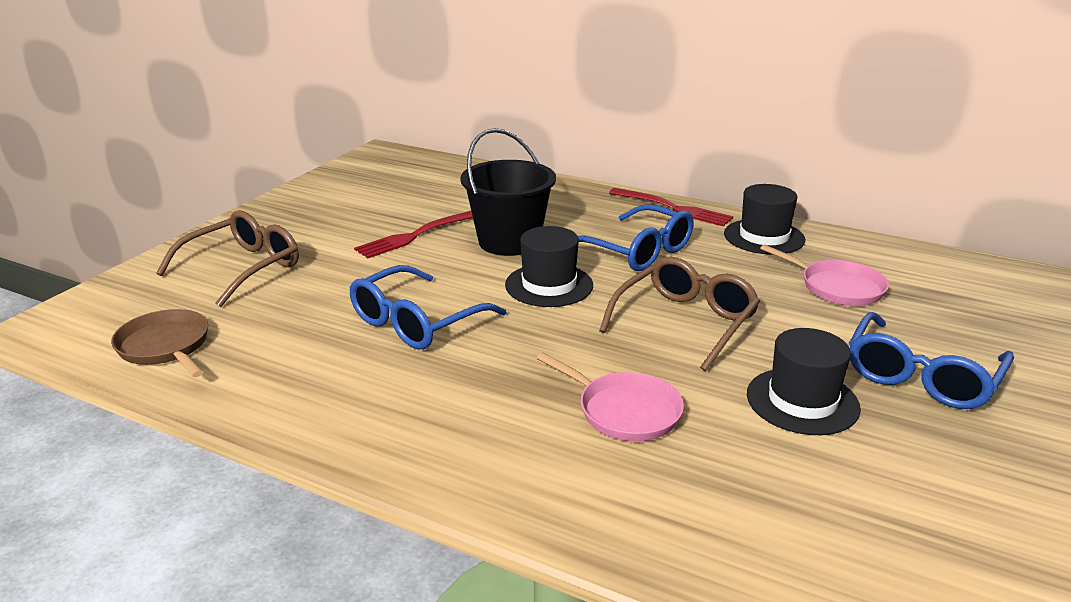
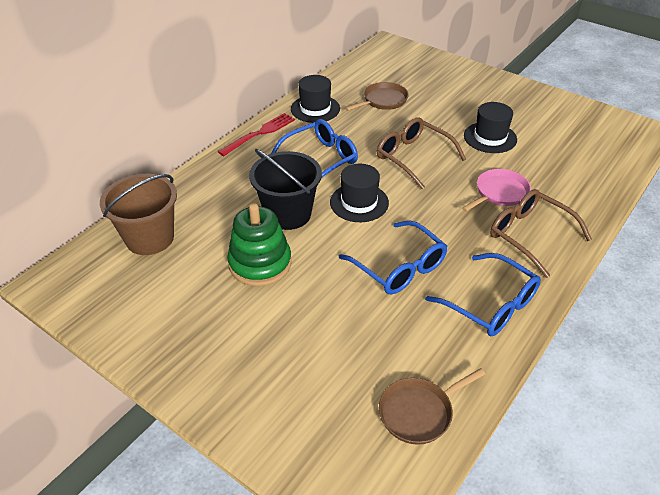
camera: 80 degrees left, 15 degrees up
brown glasses [156,210,299,307] -> brown glasses moved to [490,189,592,278]
red fork [354,211,473,258] -> green stacking toy [227,203,292,286]
pink pan [760,244,889,306] -> brown pan [345,82,409,111]
blue glasses [849,312,1014,409] -> blue glasses moved to [425,253,541,336]
none -> brown bucket [100,174,177,255]

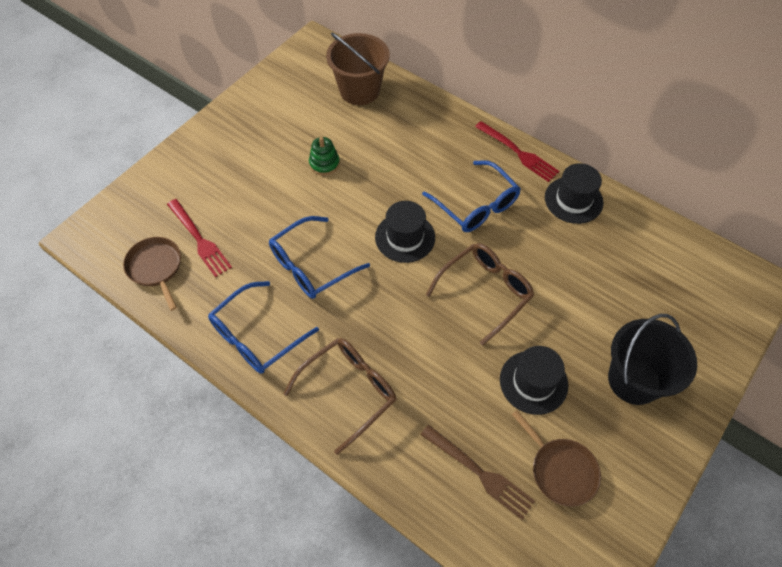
camera: 90 degrees right, 15 degrees up
green stacking toy [227,203,292,286] -> green stacking toy [309,137,340,176], size x0.56
black bucket [249,149,322,230] -> black bucket moved to [608,314,697,405]
brown pan [345,82,409,111] -> brown pan moved to [512,410,601,507]
pink pan [462,169,531,212] -> none
none -> red fork [167,199,232,277]
none -> brown fork [420,425,535,520]

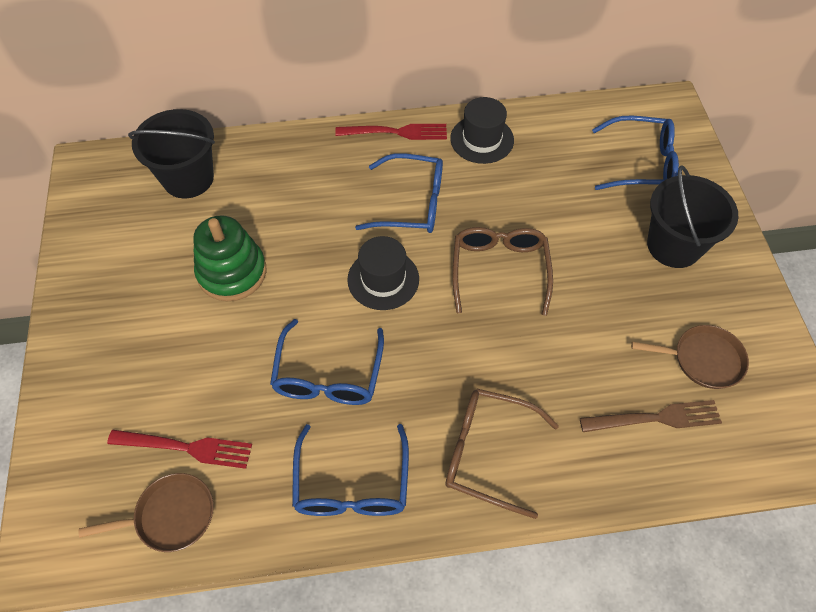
camera: 45 degrees left, 0 degrees up
brown pan [123,237,181,311] -> brown pan turned 150 degrees clockwise [79,473,214,552]
brown glasses [284,338,396,455] -> brown glasses turned 75 degrees counterclockwise [446,389,559,519]
green stacking toy [309,137,340,176] -> green stacking toy [193,215,266,301], size x1.78
brown bucket [326,33,390,105] -> black bucket [128,109,215,198]
black hat [500,346,568,415] -> none
none -> blue glasses [592,115,679,190]

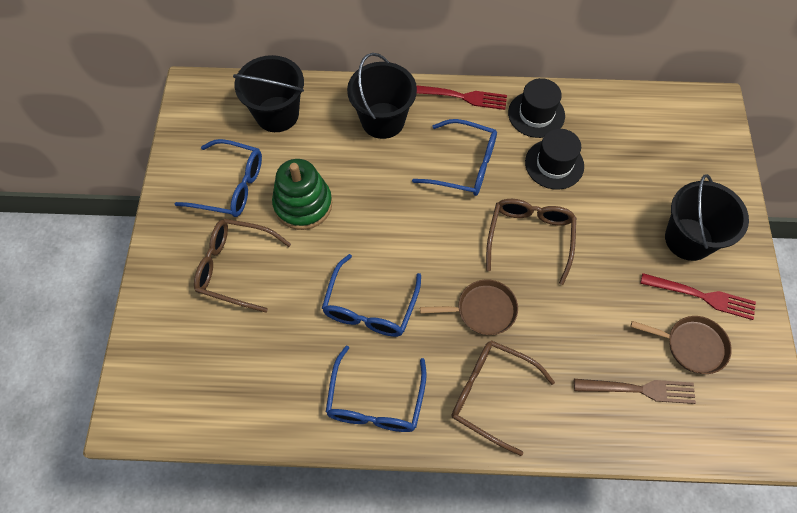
camera: 10 degrees right, 5 degrees up
brown pan [79,473,214,552] -> brown pan moved to [420,279,518,335]
red fork [107,430,252,469] -> red fork moved to [640,273,756,320]
black hat [347,236,419,310] -> black hat moved to [525,129,584,190]
blue glasses [592,115,679,190] -> blue glasses moved to [175,139,262,217]
none -> brown glasses [194,219,291,313]
none -> black bucket [347,53,417,139]

